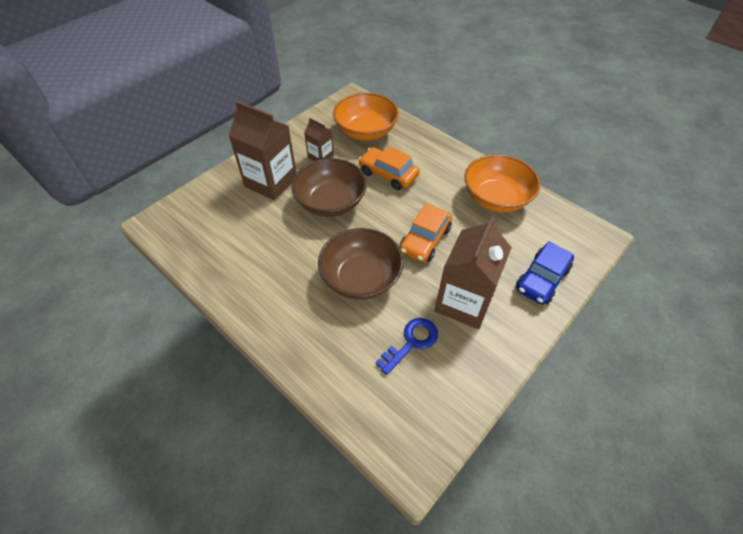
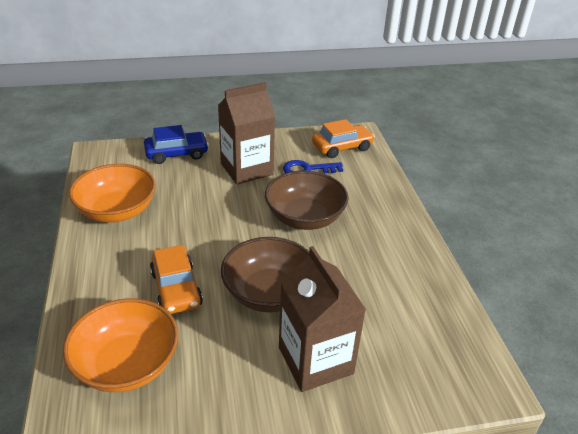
camera: 145 degrees left, 15 degrees down
brown carton [304,118,334,161] -> none
orange car [400,203,452,262] -> orange car moved to [312,119,375,158]

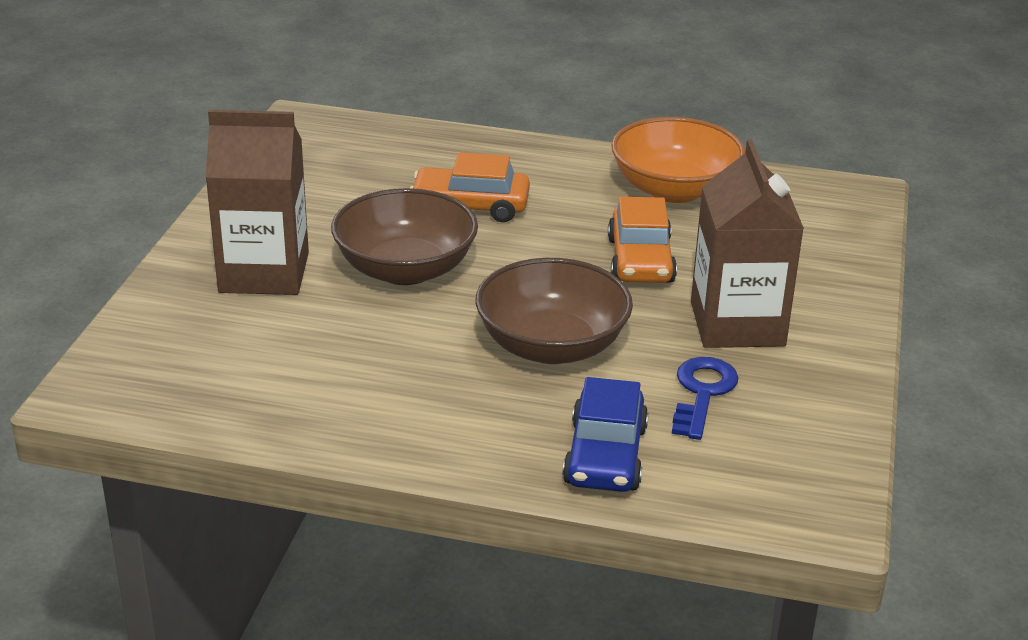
camera: 115 degrees right, 5 degrees down
orange bowl [63,298,178,392] -> none
blue car [144,125,209,164] -> blue car moved to [562,377,648,492]
orange car [312,119,375,158] -> orange car moved to [608,197,677,283]

